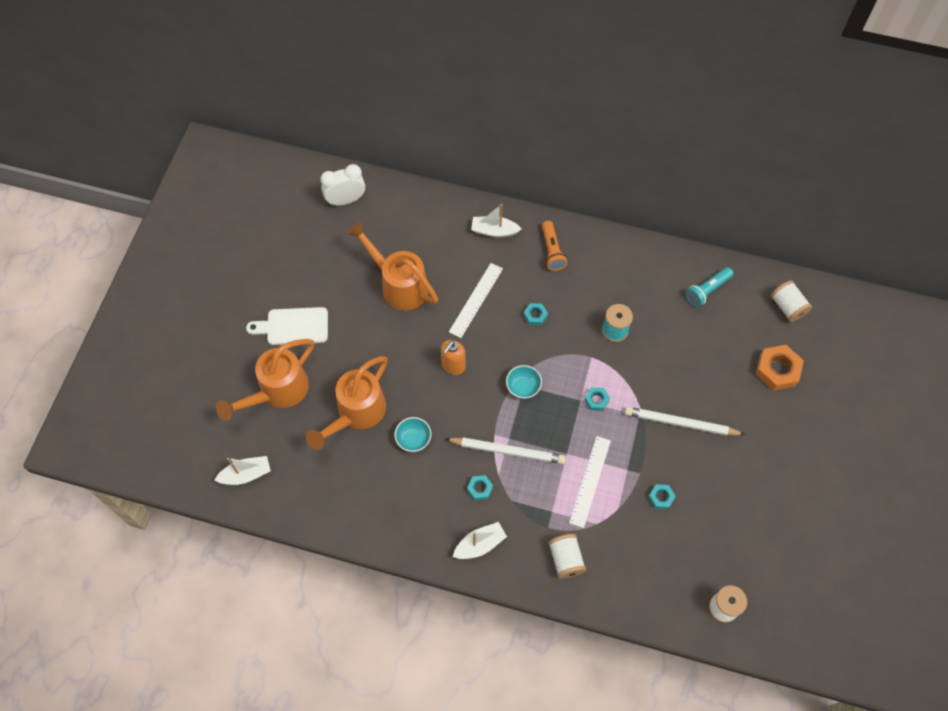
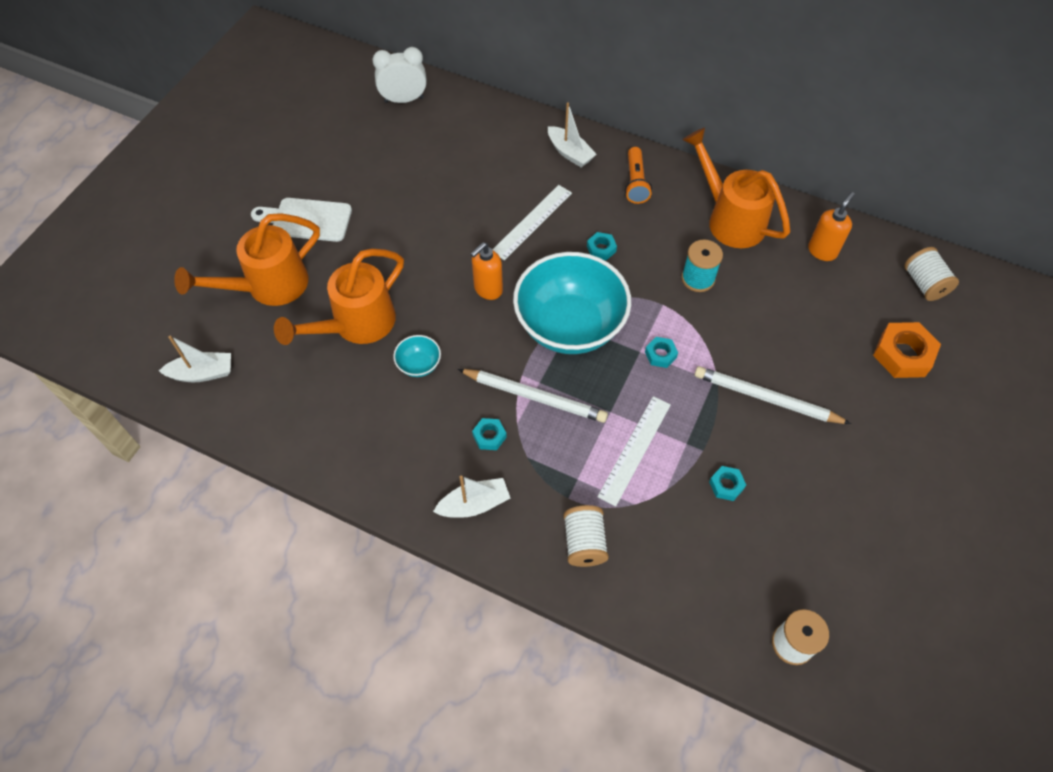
camera: 10 degrees right, 5 degrees down
orange watering can [347,221,438,311] -> orange watering can moved to [683,128,790,248]
white boat [471,204,522,238] -> white boat turned 150 degrees counterclockwise [548,102,597,167]
turquoise bowl [506,365,542,399] -> turquoise bowl [513,252,631,354], size x2.48
turquoise flashlight [686,267,733,307] -> orange soap dispenser [808,192,855,261]

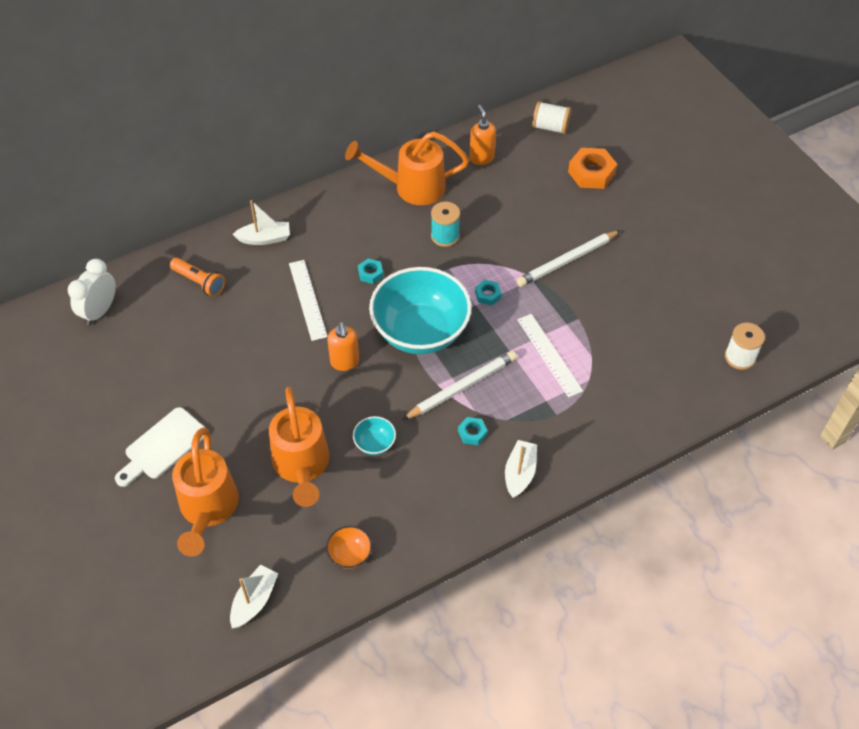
camera: 55 degrees left, 5 degrees down
white spool [564,505,609,567] -> none
orange flashlight [625,147,652,204] -> orange flashlight moved to [170,258,225,297]
turquoise nut [709,466,746,501] -> none
none -> orange bowl [326,526,372,569]

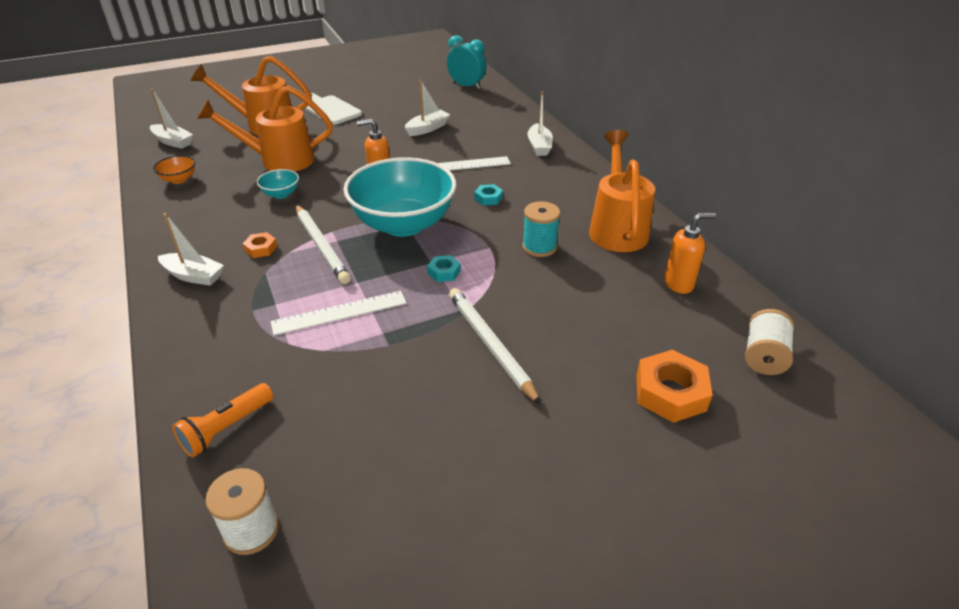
camera: 95 degrees right, 15 degrees down
white clock [68,259,116,326] -> turquoise clock [447,35,486,89]
orange flashlight [170,258,225,297] -> orange flashlight moved to [172,383,273,458]
turquoise nut [458,417,487,445] -> orange nut [243,232,277,258]
none -> white boat [405,80,450,136]

